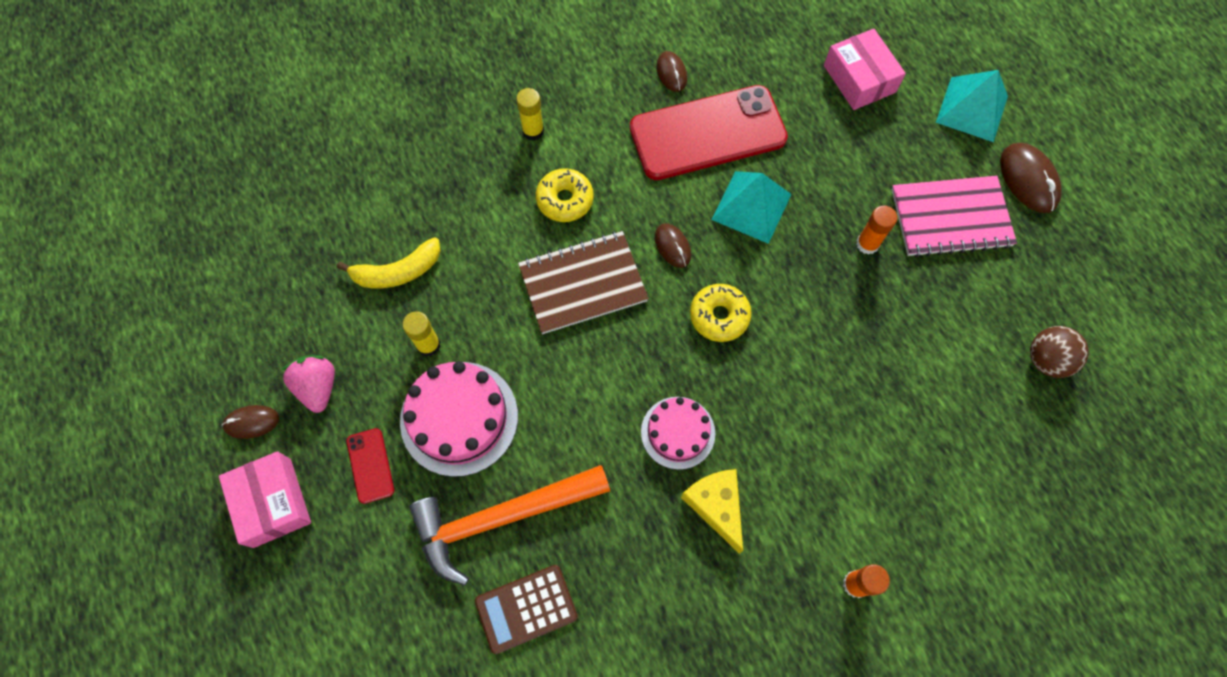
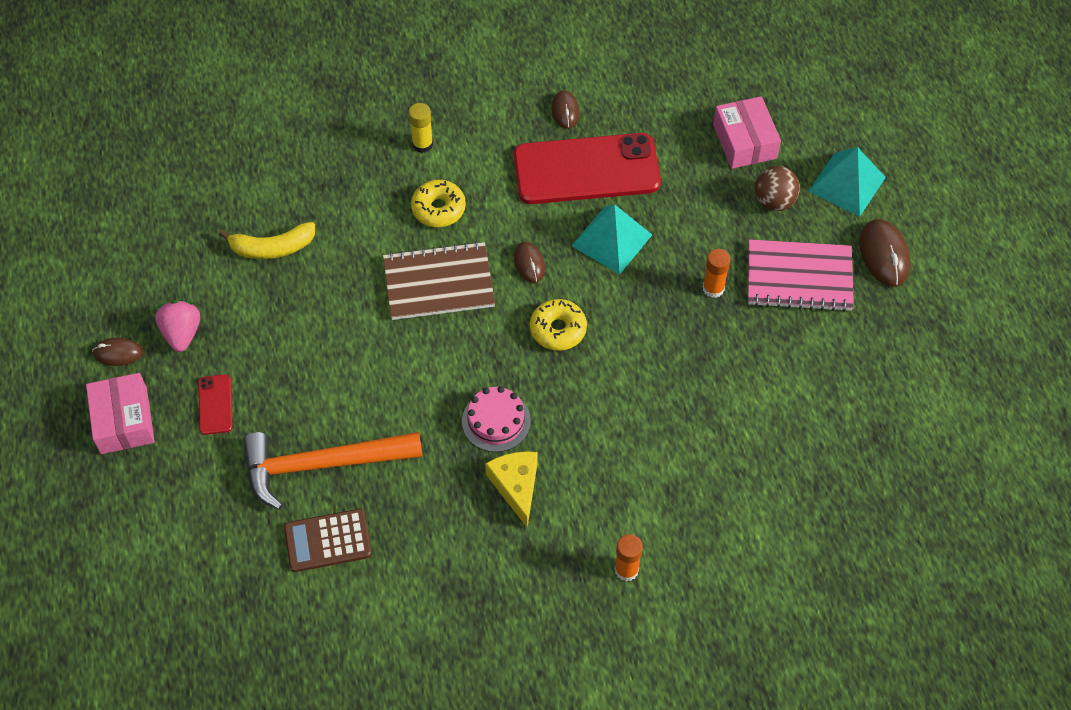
camera: 10 degrees right, 10 degrees down
pink cake [400,361,518,477] -> none
yellow glue stick [402,311,441,356] -> none
brown ball [1030,326,1089,378] -> brown ball moved to [754,166,800,211]

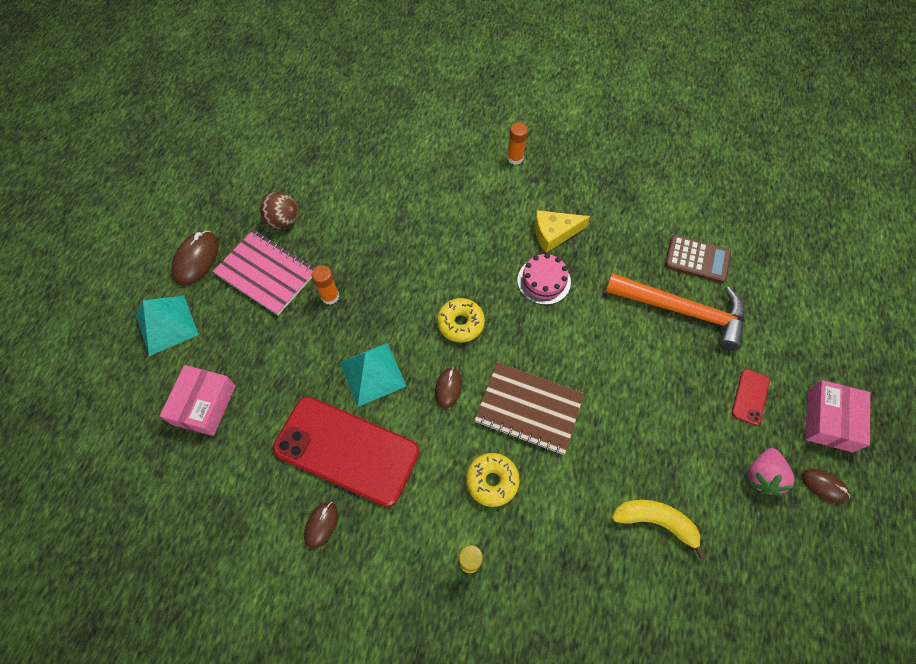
camera: 150 degrees left, 5 degrees up
yellow cheese [485,451,538,528] -> yellow cheese turned 60 degrees clockwise [535,210,590,253]
brown ball [754,166,800,211] -> brown ball moved to [260,192,298,229]

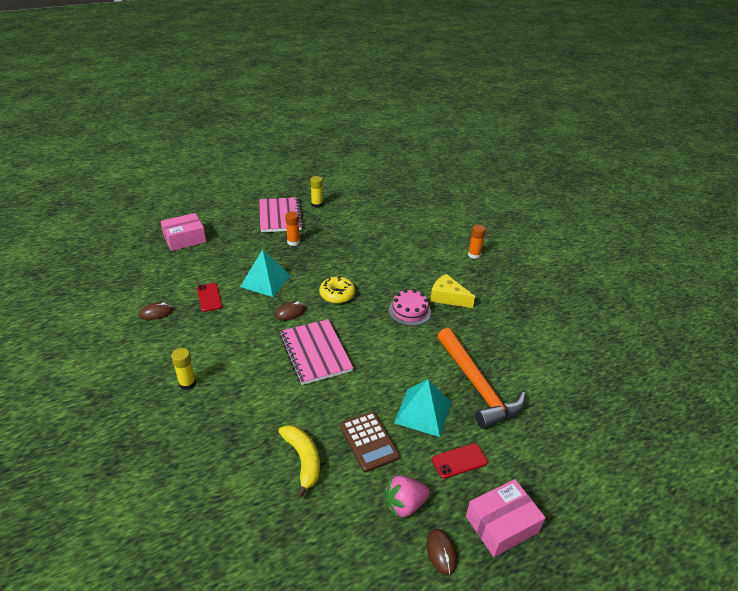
camera: 45 degrees right, 25 degrees down
turquoise pyramid [136,296,199,356] -> turquoise pyramid moved to [394,379,451,437]
brown mouse [171,231,219,286] -> none
brown ball [260,192,298,229] -> yellow glue stick [310,176,323,208]
red phone [273,396,419,507] -> red phone [197,283,222,312], size x0.42
yellow donut [466,453,520,507] -> none
brown notebook [475,362,584,455] -> pink notebook [280,319,353,385]
brown calculator [665,235,731,283] -> brown calculator moved to [340,411,400,472]

